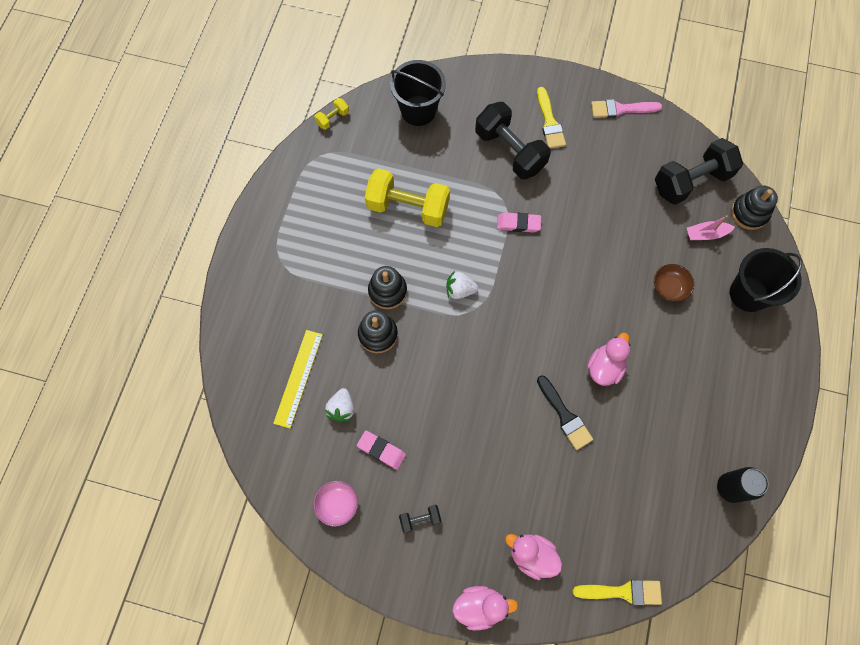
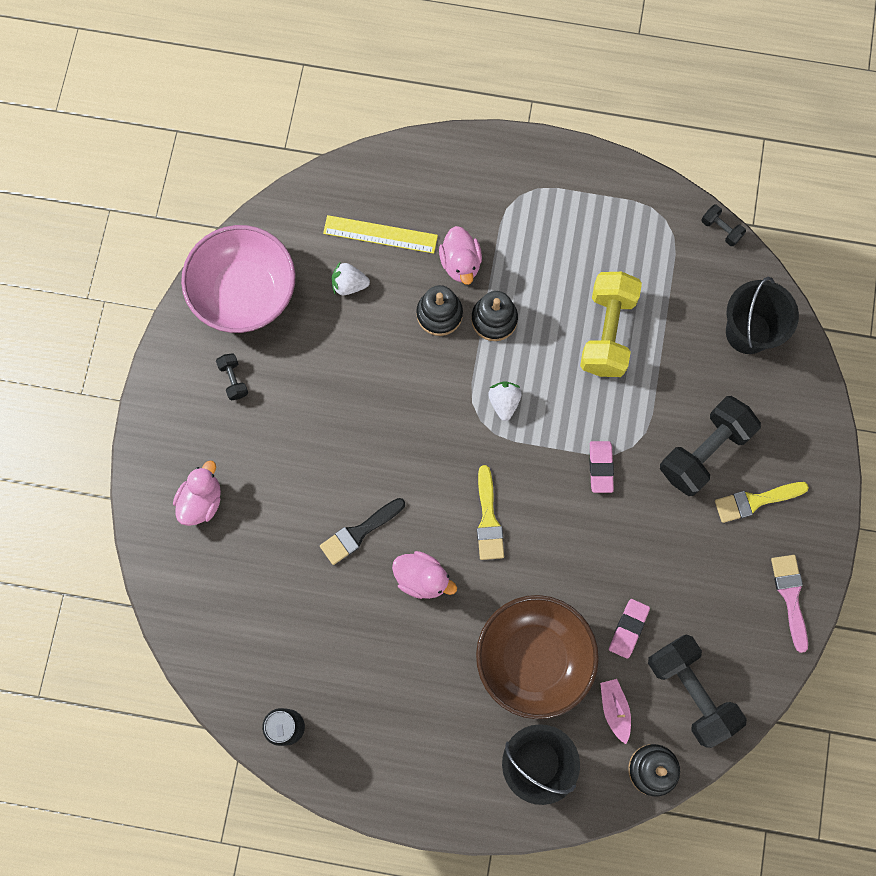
camera: 85 degrees right, 5 degrees up
pink bowl [313,481,358,527] -> pink bowl [181,225,296,333], size x2.35
yellow dumbbell [315,98,349,130] -> black dumbbell [701,205,746,246]
pink eraser [357,430,406,470] -> pink eraser moved to [609,599,650,659]
pink duck [452,586,518,630] -> pink duck moved to [439,226,482,285]
yellow brush [573,580,662,605] -> yellow brush moved to [477,465,504,560]
brown bowl [654,264,694,302] -> brown bowl [476,595,599,719], size x2.35

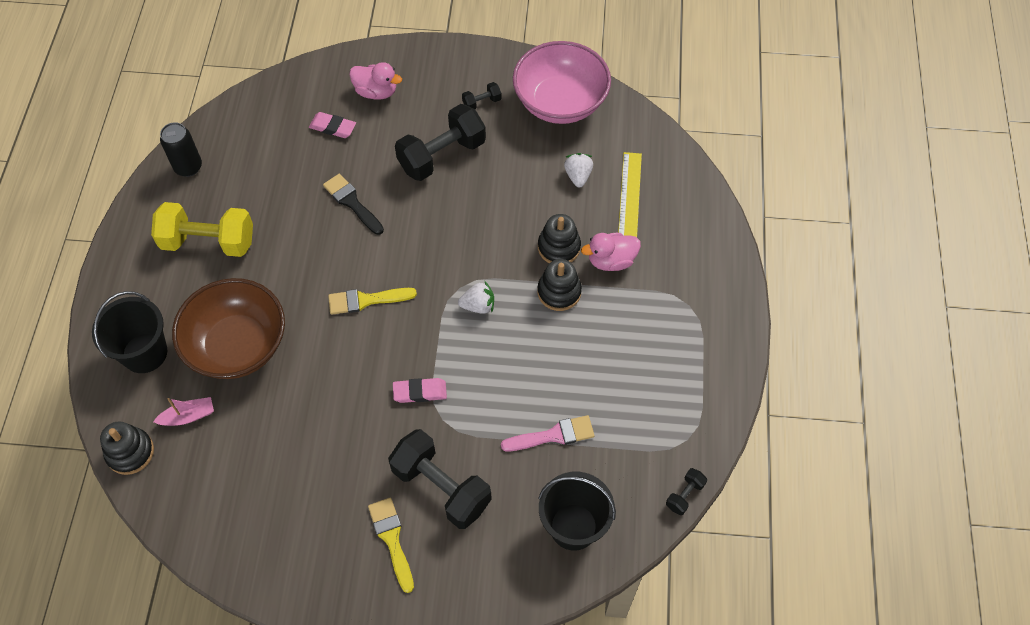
camera: 85 degrees right, 15 degrees down
pink duck [392,551,457,599] -> none
yellow dumbbell [580,272,642,377] -> yellow dumbbell moved to [151,202,253,257]
pink eraser [609,599,650,659] -> pink eraser moved to [309,112,356,138]
black dumbbell [648,634,747,748] -> black dumbbell moved to [395,104,486,181]
pink brush [771,555,808,653] -> pink brush moved to [501,415,595,451]

